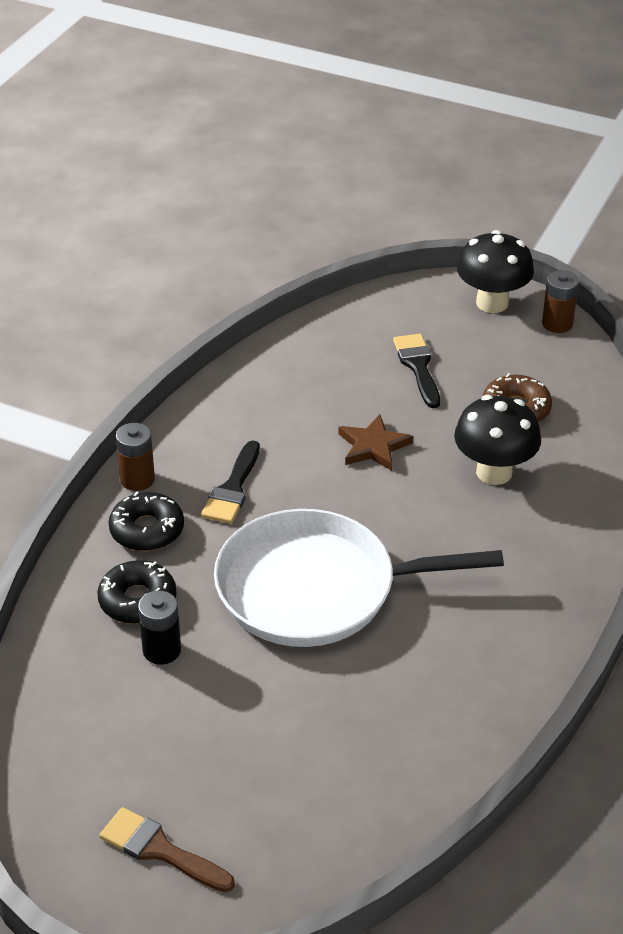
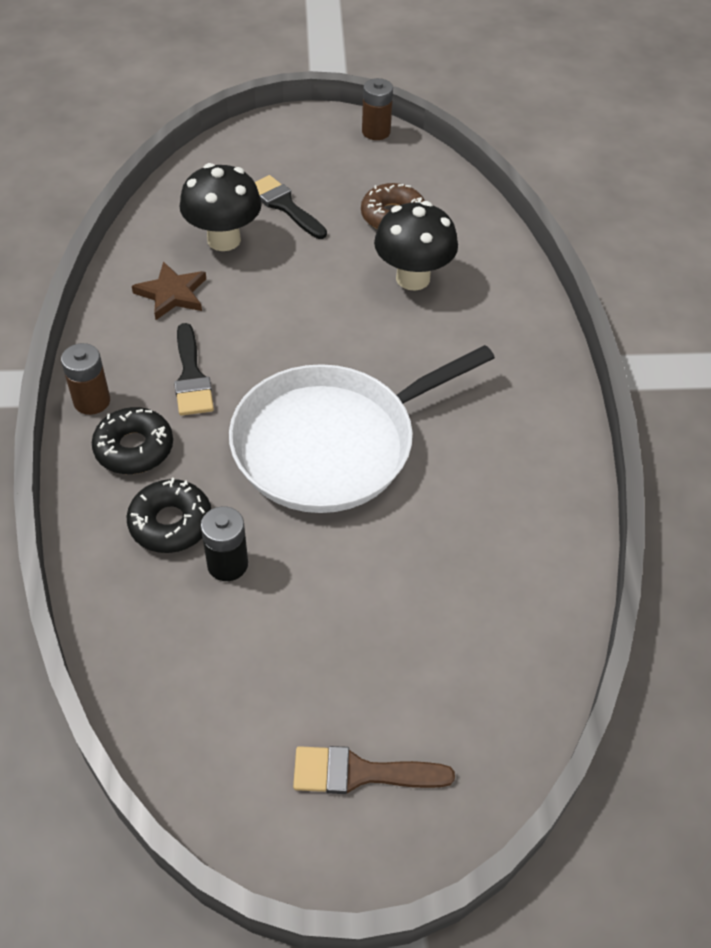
camera: 30 degrees left, 10 degrees up
brown star [338,414,413,471] -> brown star moved to [132,261,206,320]
black mushroom [457,230,534,313] -> black mushroom moved to [180,163,262,251]

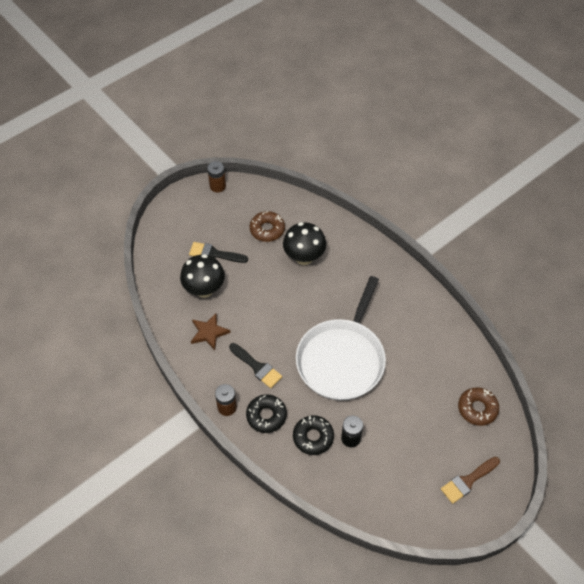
camera: 35 degrees left, 5 degrees up
none -> brown donut [458,387,499,426]

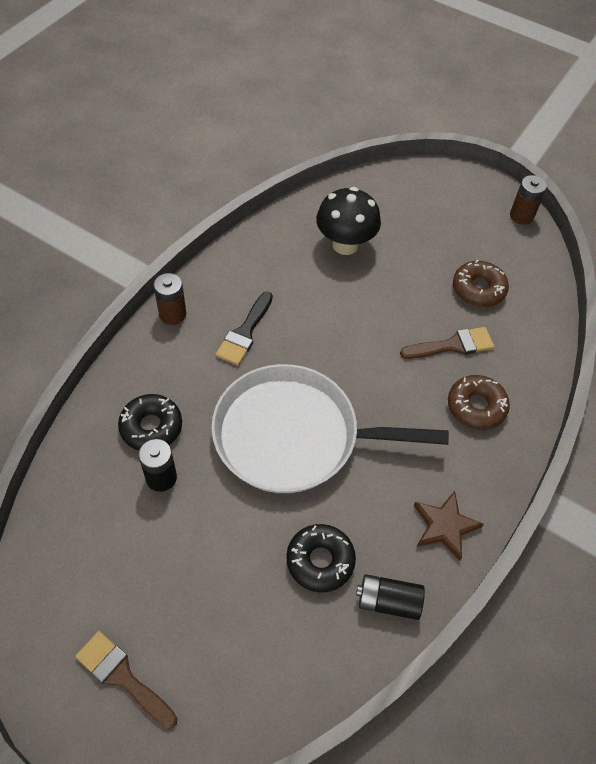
camera: 70 degrees right, 0 degrees up
black brush [189,242,248,263] -> none
brown star [191,313,231,350] -> brown star moved to [414,491,484,561]
black donut [246,394,287,433] -> black donut moved to [286,524,356,592]
black mushroom [283,222,326,265] -> brown brush [400,327,494,359]
brown donut [458,387,499,426] -> brown donut moved to [448,375,510,430]
none -> black battery [356,574,425,620]

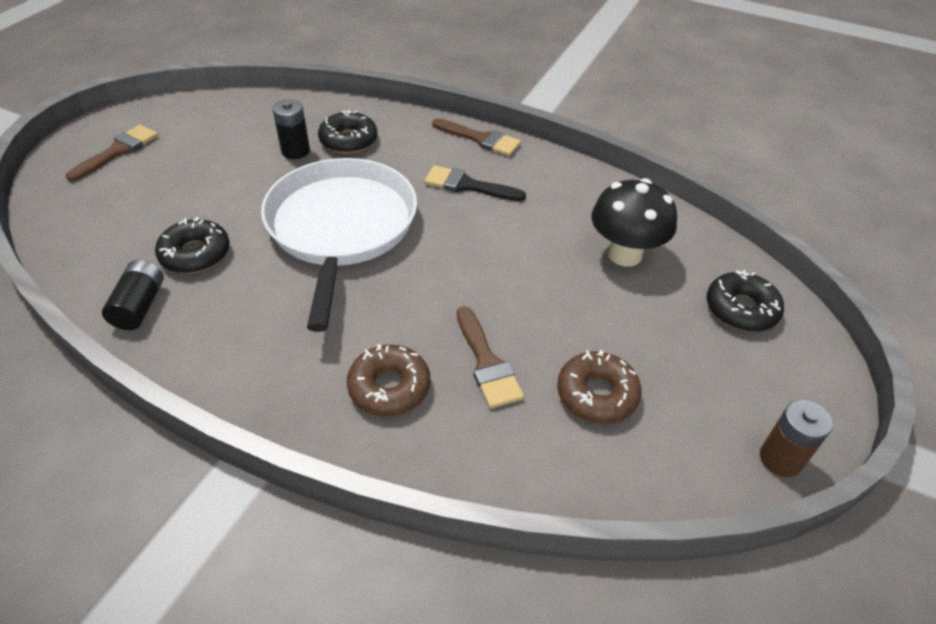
camera: 85 degrees right, 10 degrees down
brown battery [153,273,186,325] -> brown brush [432,118,521,156]
brown star [414,491,484,561] -> none
none -> black donut [707,270,784,332]

